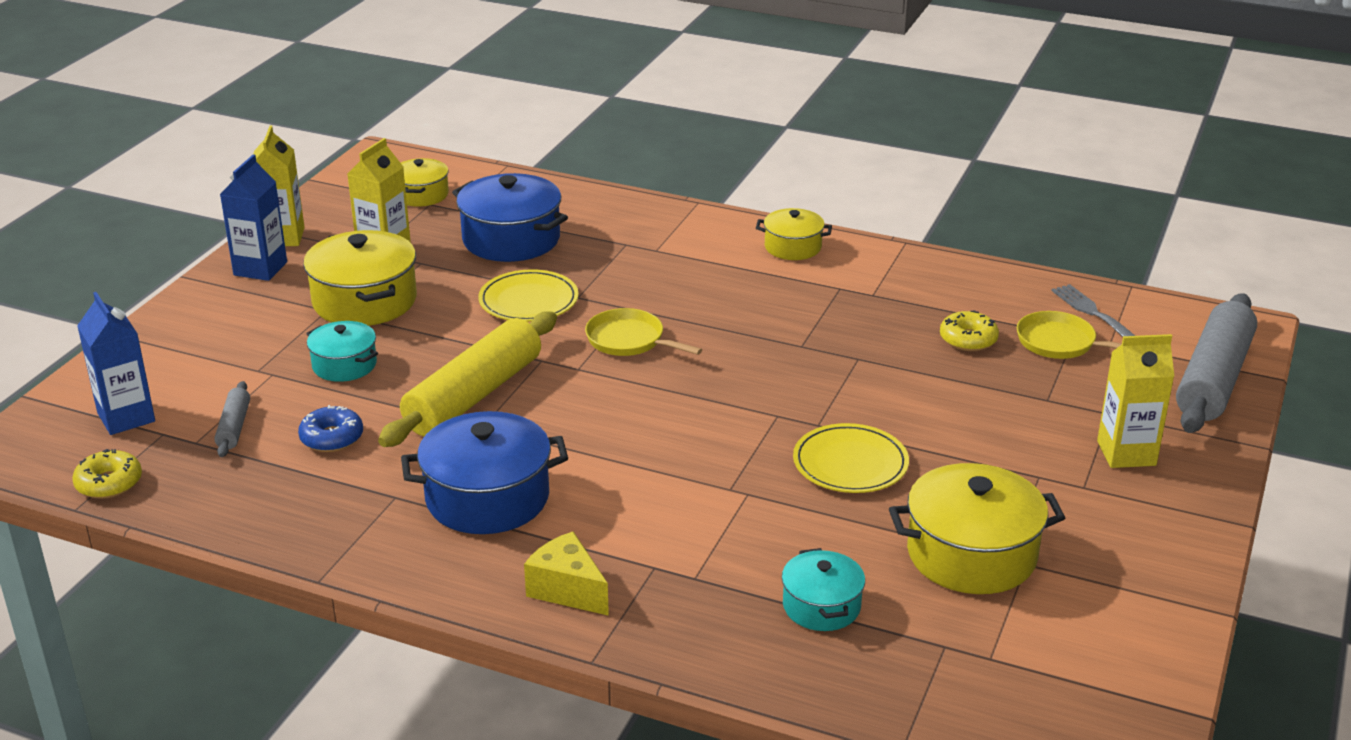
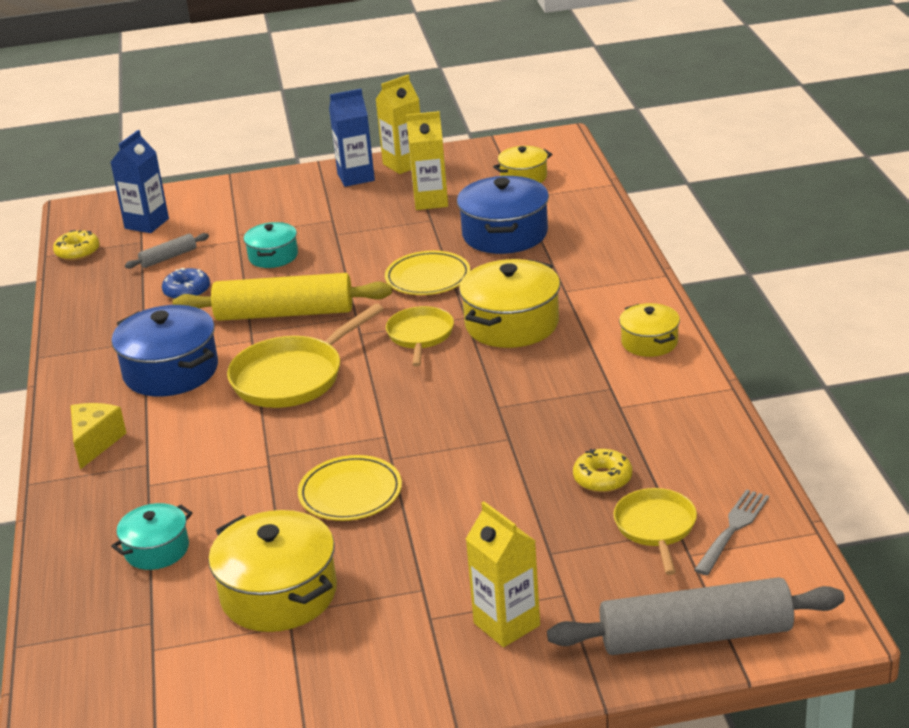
camera: 60 degrees right, 0 degrees up
yellow pot [303,230,417,326] -> yellow pot moved to [459,259,560,348]
none -> yellow pan [227,304,383,408]

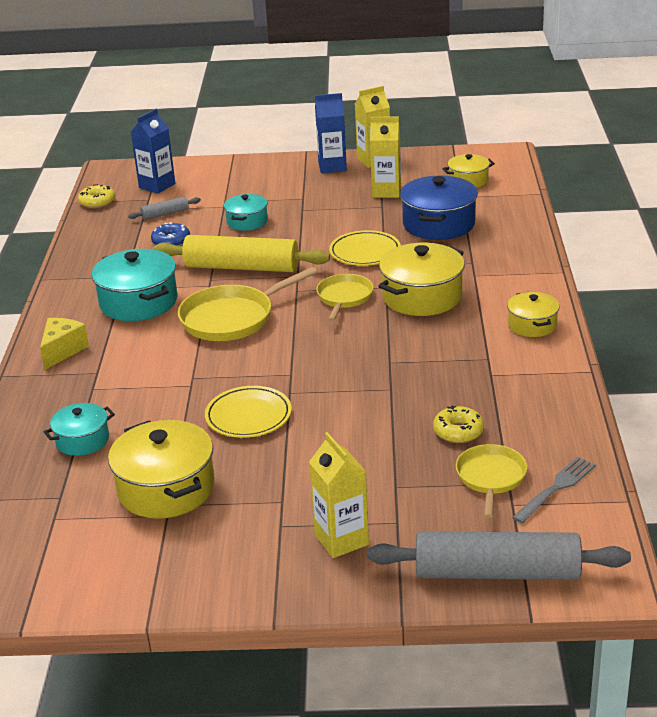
camera: 10 degrees right, 0 degrees up
blue pot [112,305,218,396] -> turquoise pot [92,249,177,321]

